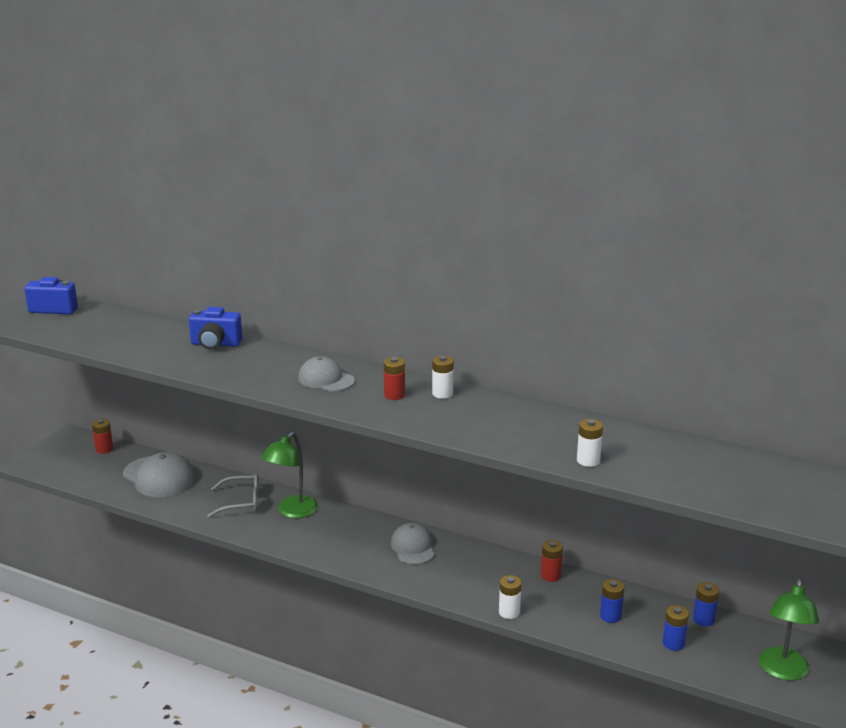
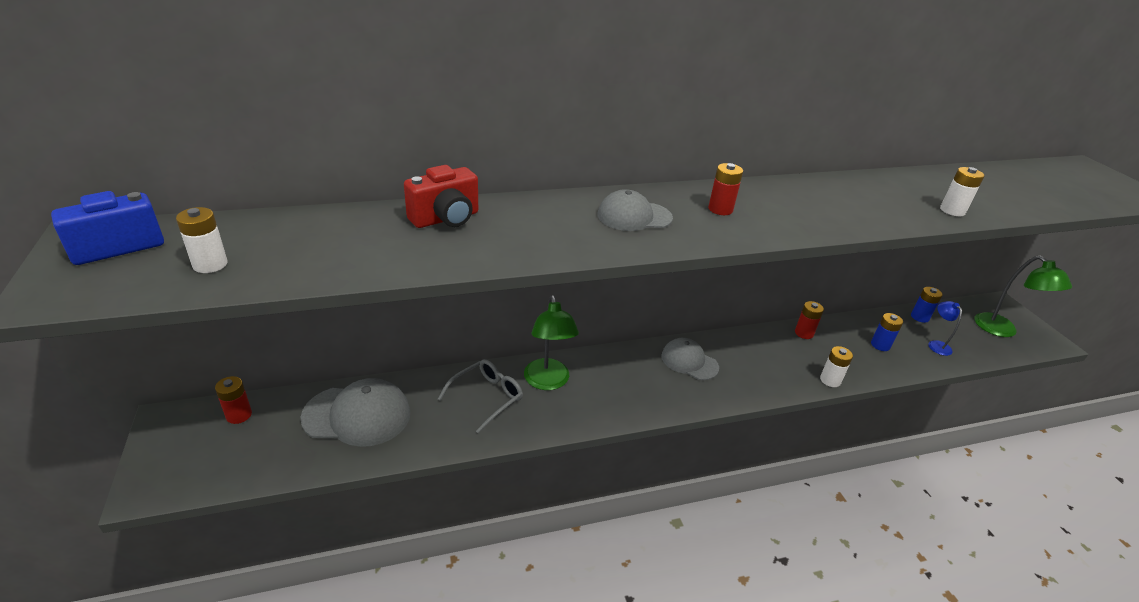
camera: 45 degrees left, 10 degrees up
blue camera [189,307,242,350] -> red camera [404,165,478,228]
white battery [432,356,454,399] -> white battery moved to [176,207,227,273]
blue battery [663,605,689,651] -> blue lamp [928,301,962,356]

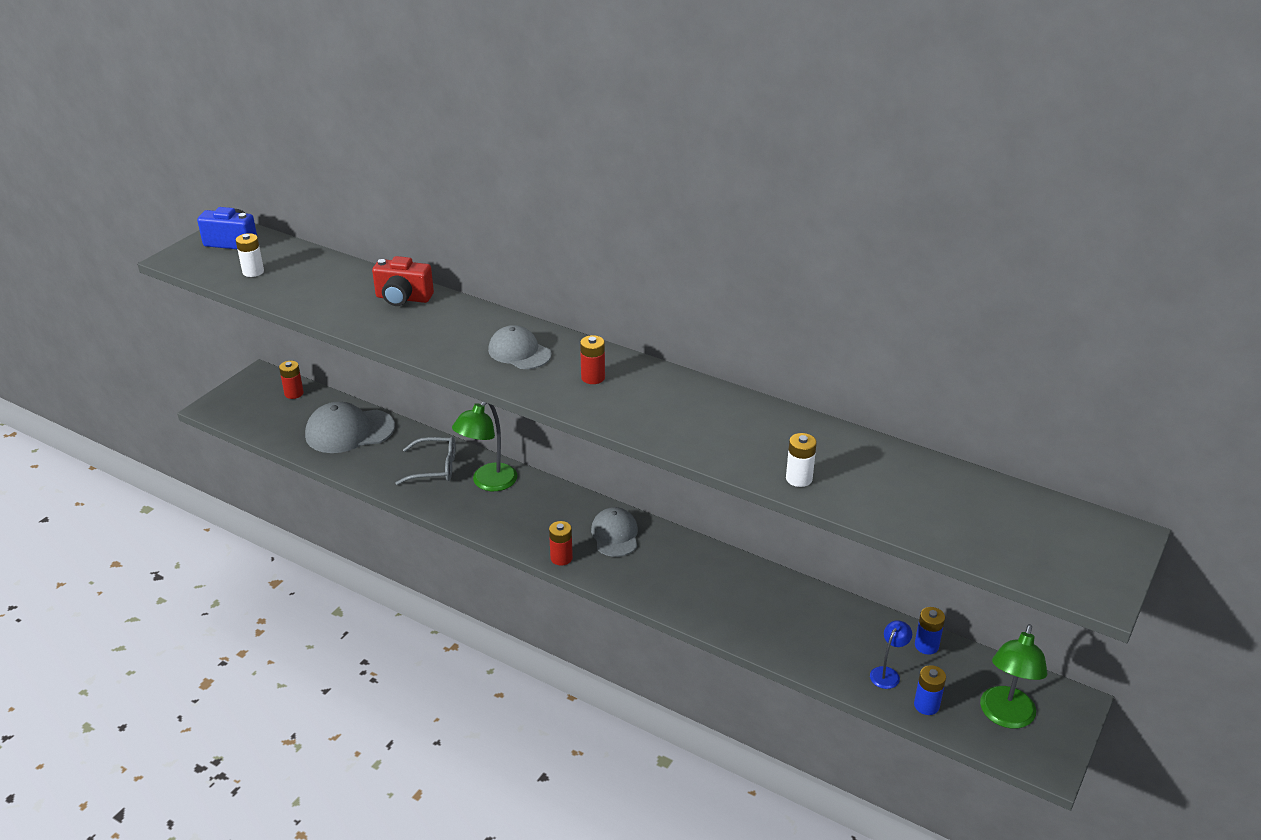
camera: 50 degrees right, 0 degrees up
grey cap [300,378,410,447] -> grey cap turned 120 degrees clockwise [305,402,395,453]
red battery [795,301,824,339] -> red battery moved to [549,521,573,566]
white battery [820,346,853,387] -> none
blue battery [871,313,903,351] -> blue battery moved to [914,665,946,715]

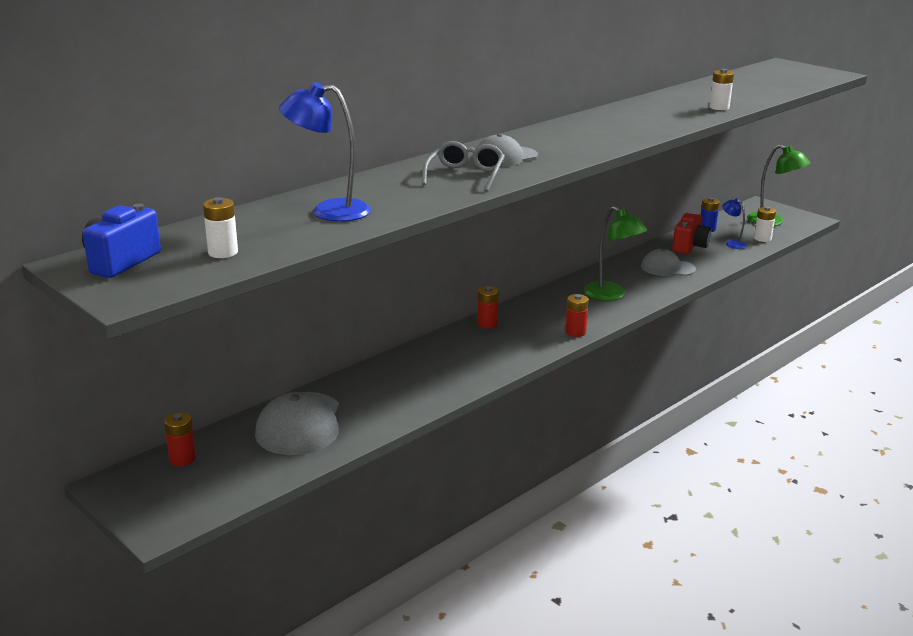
camera: 75 degrees left, 10 degrees down
red camera [372,256,434,306] -> red camera moved to [672,213,712,254]
grey glasses [395,437,456,485] -> grey glasses moved to [422,141,505,192]
green lamp [452,402,517,491] -> green lamp moved to [584,206,647,301]
red battery [580,335,605,384] -> red battery moved to [477,286,499,329]
grey cap [591,507,638,557] -> grey cap moved to [641,249,696,276]
blue battery [914,665,946,715] -> white battery [754,207,776,242]
none -> blue lamp [279,82,371,222]

